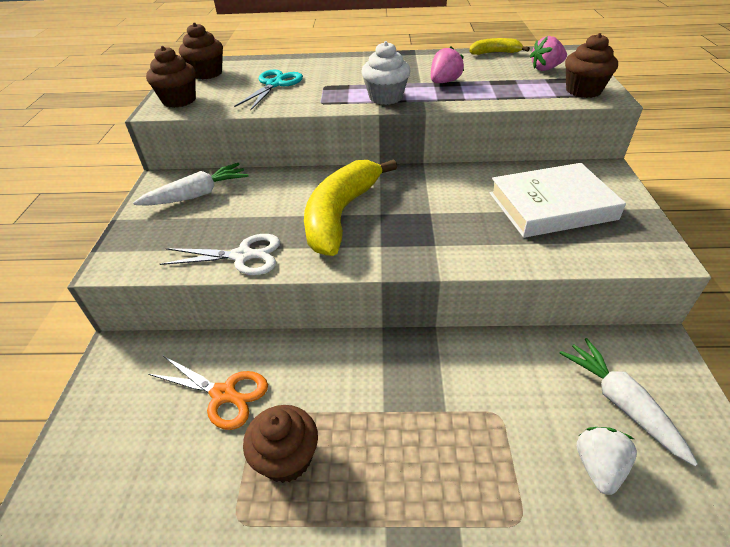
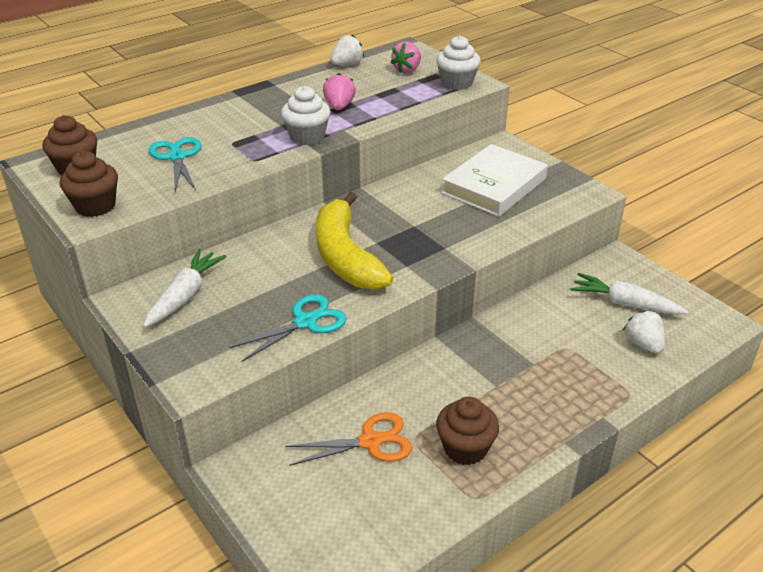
camera: 40 degrees left, 5 degrees down
white scissors [160,234,280,275] -> turquoise scissors [229,294,347,362]
yellow banana [469,38,530,55] -> white strawberry [330,34,364,66]
brown cupcake [565,33,618,98] -> white cupcake [436,36,481,90]

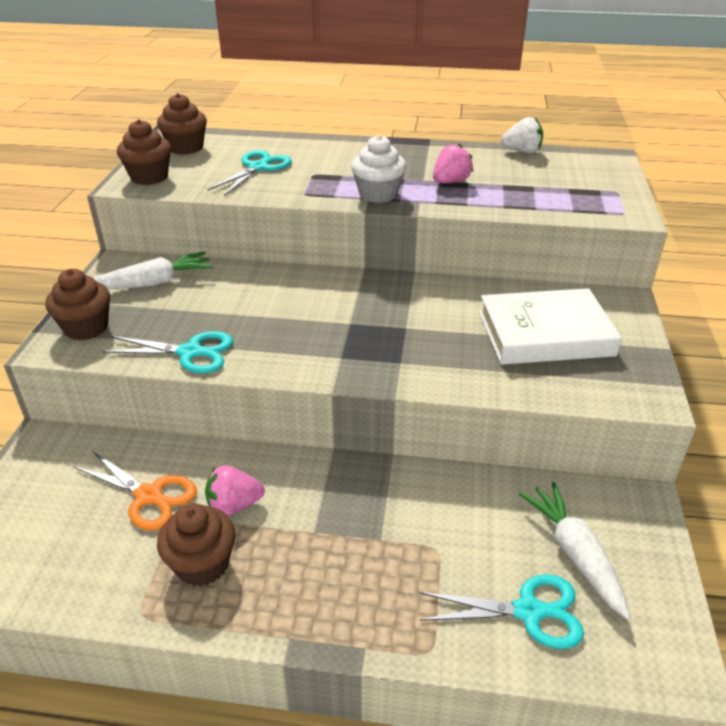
camera: 45 degrees right, 0 degrees up
yellow banana [316,192,393,290] -> none
pink strawberry [391,42,421,73] -> pink strawberry moved to [205,466,265,516]
white cupcake [436,36,481,90] -> none
white strawberry [623,310,665,354] -> turquoise scissors [419,574,584,649]
none -> brown cupcake [46,269,110,340]

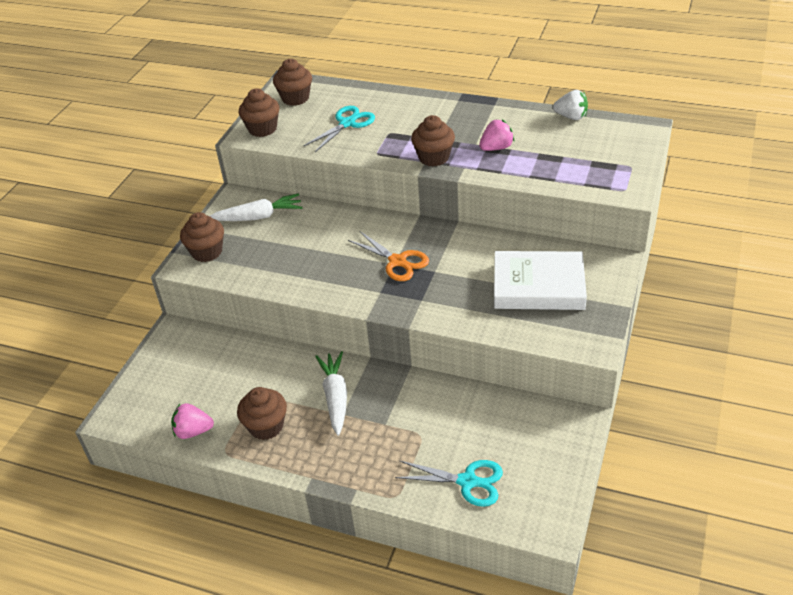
camera: 15 degrees right, 5 degrees up
orange scissors [73,451,197,531] -> orange scissors moved to [348,231,429,281]
turquoise scissors [102,331,233,373] -> none
pink strawberry [205,466,265,516] -> pink strawberry moved to [171,403,214,439]
white cupcake [351,135,407,203] -> brown cupcake [411,115,455,167]
white carrot [519,482,631,620] -> white carrot moved to [315,351,347,436]

